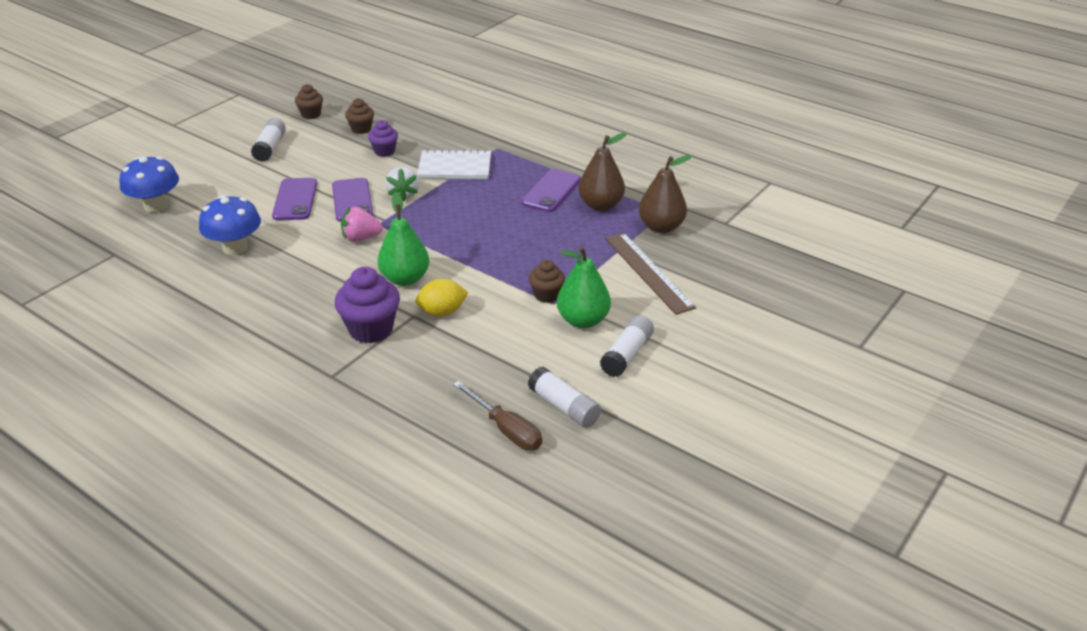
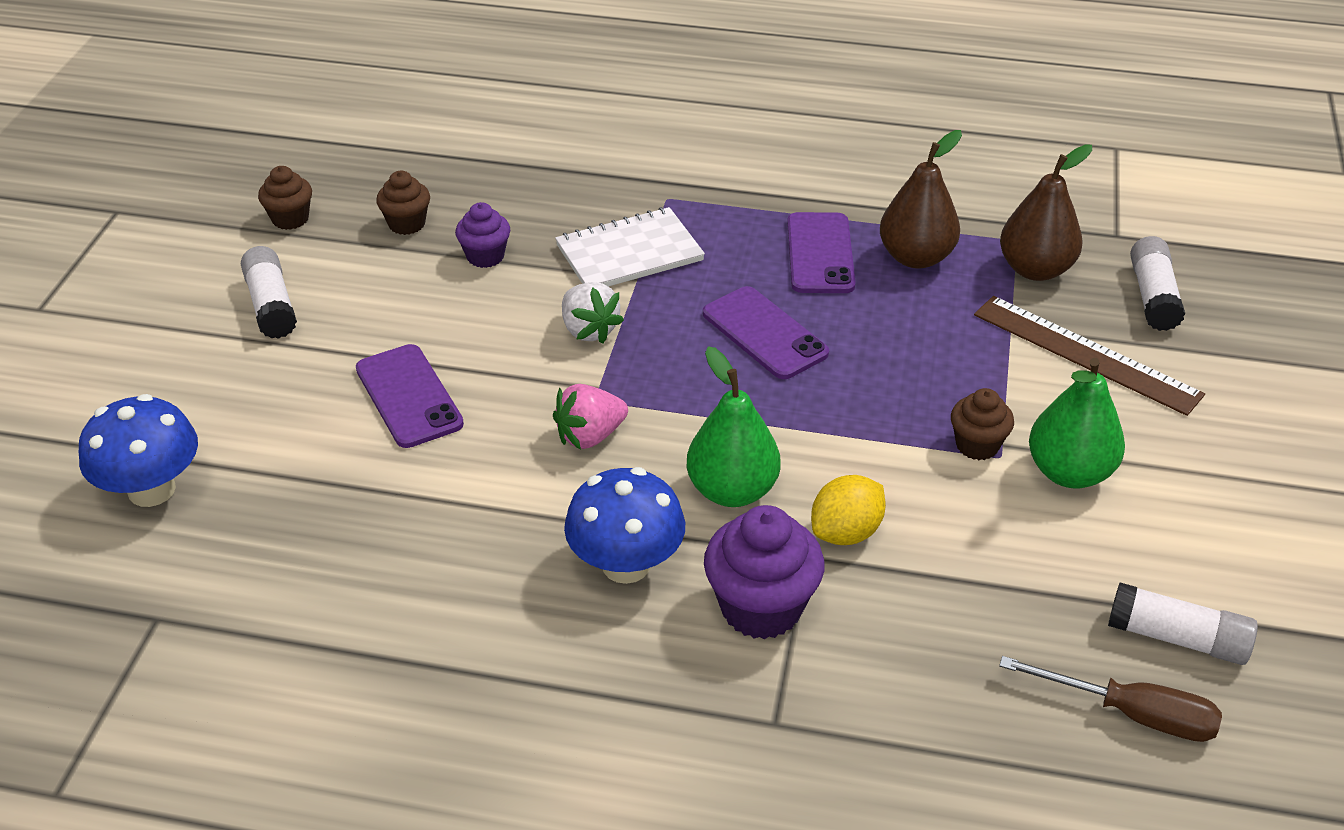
camera: 25 degrees left, 5 degrees up
blue mushroom [199,195,261,255] -> blue mushroom moved to [564,467,685,584]
purple phone [332,178,373,222] -> purple phone moved to [703,286,829,379]
white glue stick [600,315,654,377] -> white glue stick moved to [1130,236,1185,331]

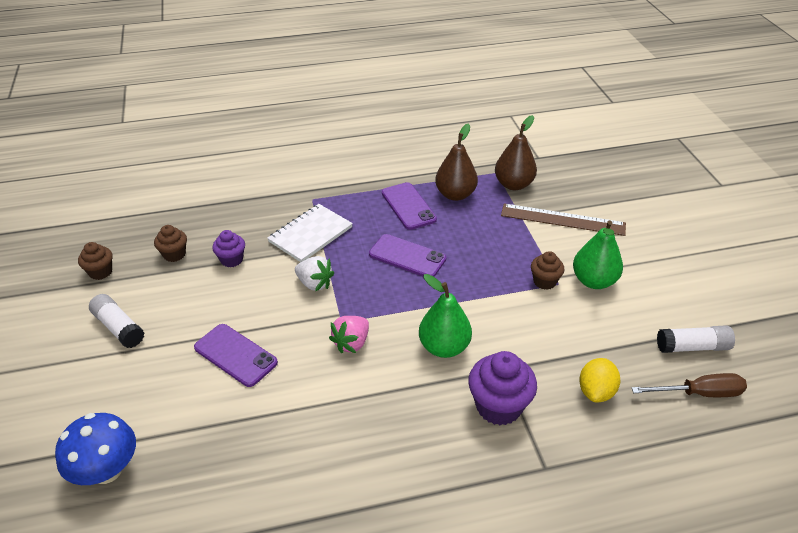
camera: 25 degrees left, 0 degrees up
blue mushroom [564,467,685,584] -> none
yellow lemon [811,475,886,545] -> yellow lemon moved to [579,358,621,402]
white glue stick [1130,236,1185,331] -> none

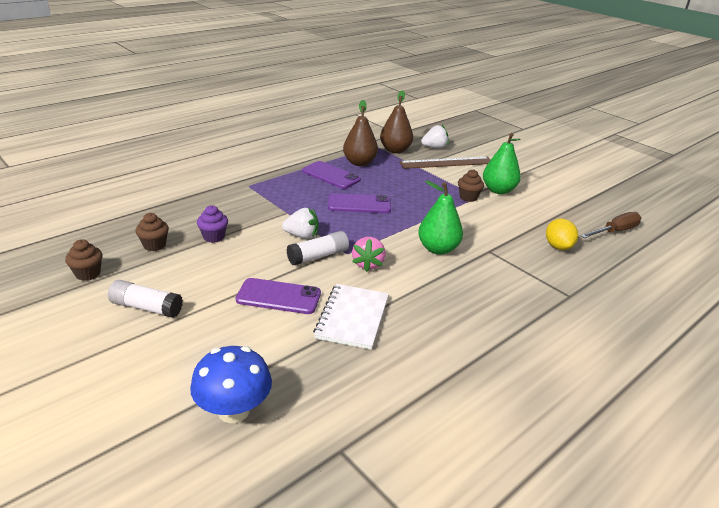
camera: 30 degrees left, 10 degrees down
white notebook [267,204,353,262] -> white notebook moved to [313,284,389,350]
purple cupcake [468,351,537,425] -> none
white glue stick [657,326,735,353] -> white glue stick moved to [287,231,349,265]
none -> white strawberry [421,125,449,149]

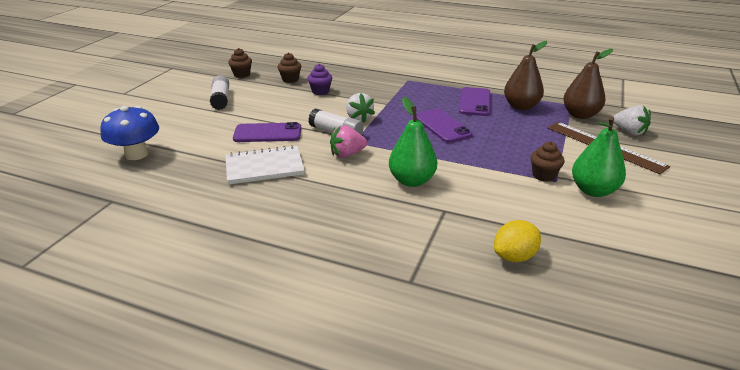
camera: 65 degrees right, 0 degrees up
purple phone [236,278,321,314] -> purple phone turned 75 degrees counterclockwise [233,122,301,142]
brown screwdriver [581,212,641,238] -> none

